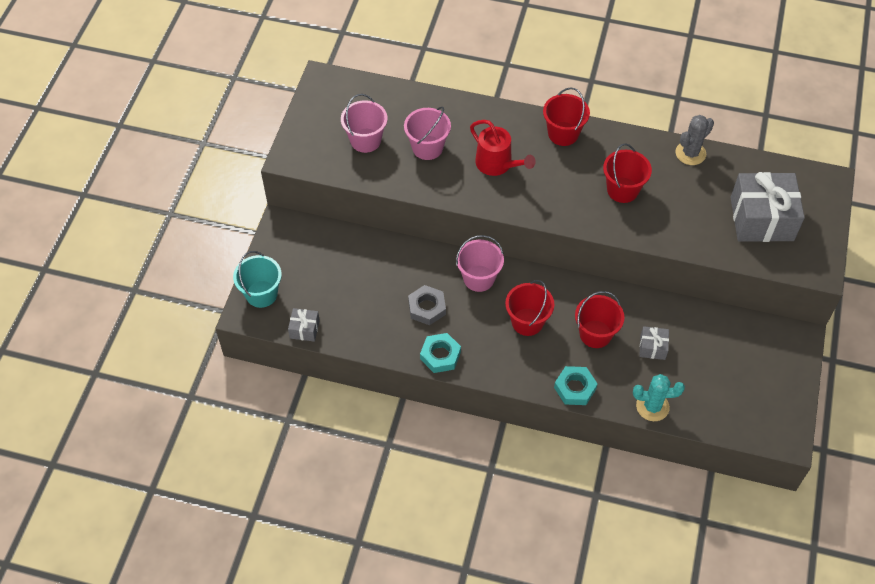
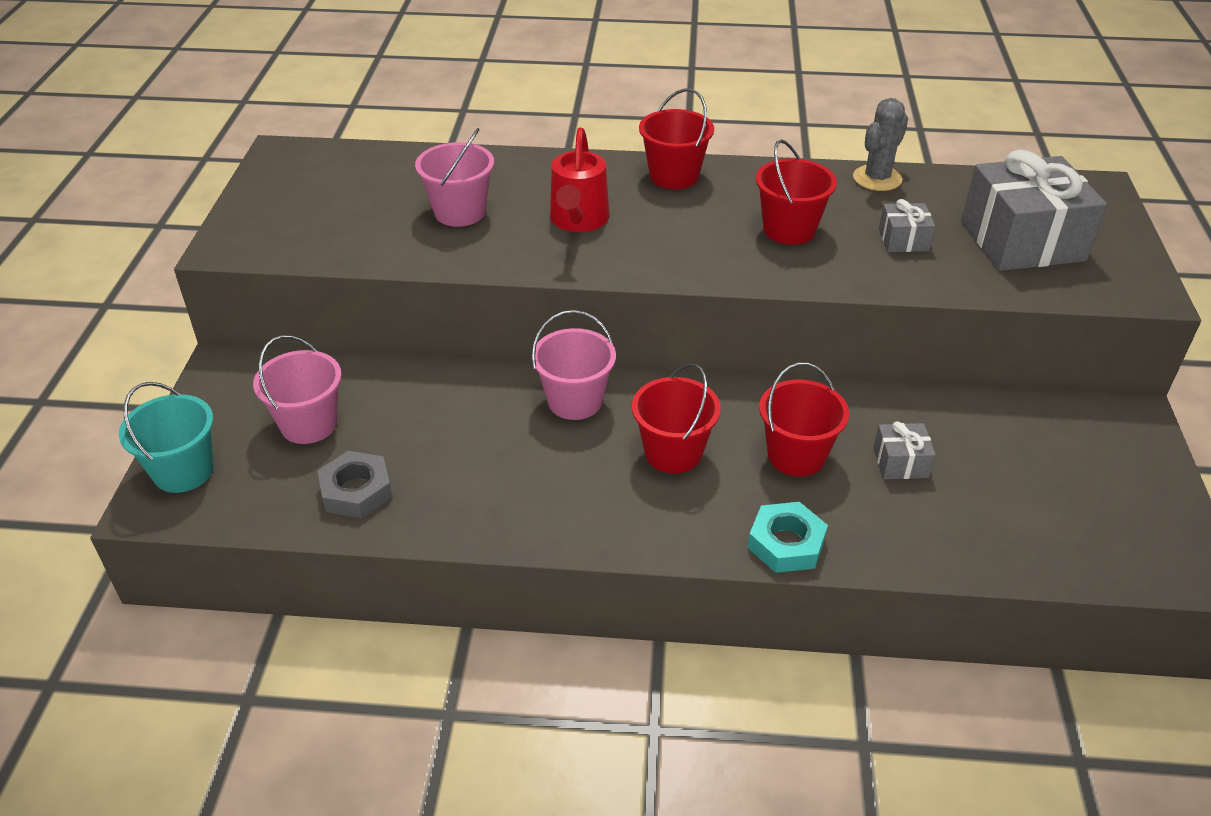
camera: 10 degrees left, 15 degrees down
grey gift [288,308,320,342] -> grey gift moved to [879,199,935,252]
pink bucket [341,94,388,153] -> pink bucket moved to [253,335,342,444]
grey nut [408,285,446,325] -> grey nut moved to [318,451,392,518]
turquoise nut [420,333,461,373] -> none
red watering can [470,120,536,176] -> red watering can turned 60 degrees clockwise [550,127,609,232]
turquoise cactus [633,374,685,421] -> none

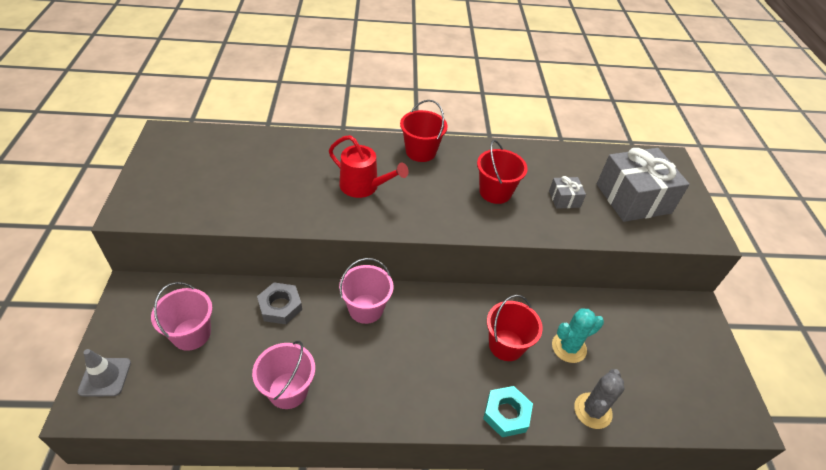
camera: 10 degrees left, 5 degrees up
turquoise bucket [119,382,214,493] -> grey traffic cone [78,349,131,396]
grey nut [318,451,392,518] -> grey nut moved to [257,283,302,324]
pink bucket [415,128,494,227] -> pink bucket moved to [252,341,315,409]
red watering can [550,127,609,232] -> red watering can turned 60 degrees counterclockwise [329,135,409,198]
red bucket [632,363,721,474] -> none
grey cactus [853,98,908,191] -> grey cactus moved to [574,369,624,429]
grey gift [873,421,936,479] -> turquoise cactus [552,308,604,363]

